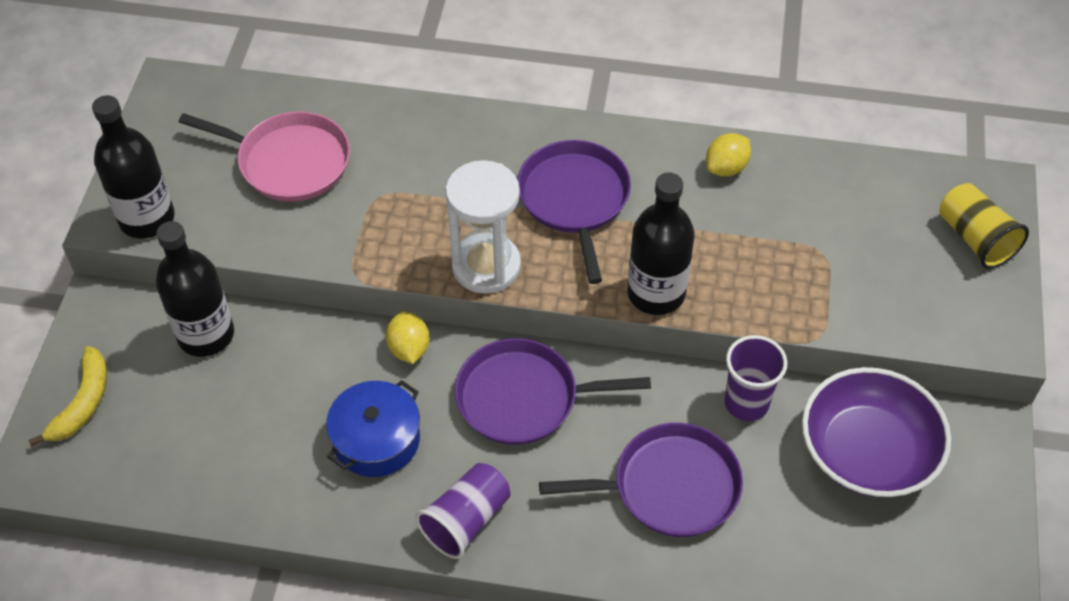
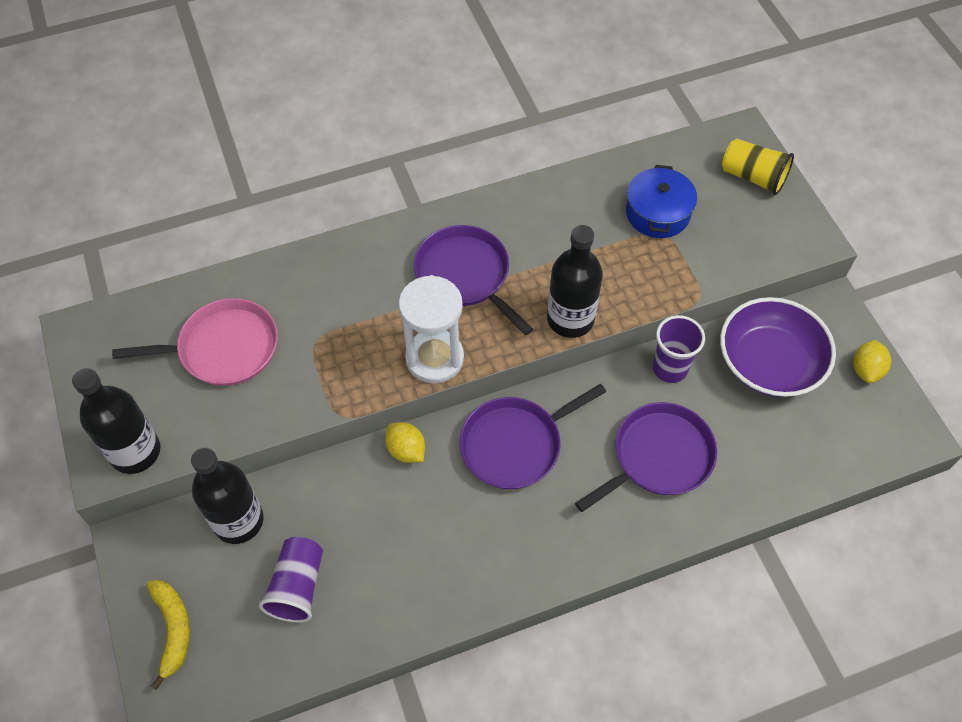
camera: 30 degrees left, 5 degrees up
blue pot [326,380,420,477] -> blue pot moved to [626,165,697,238]
purple cup [416,463,511,559] -> purple cup moved to [259,537,323,622]
yellow lemon [706,133,751,177] -> yellow lemon moved to [853,340,891,383]

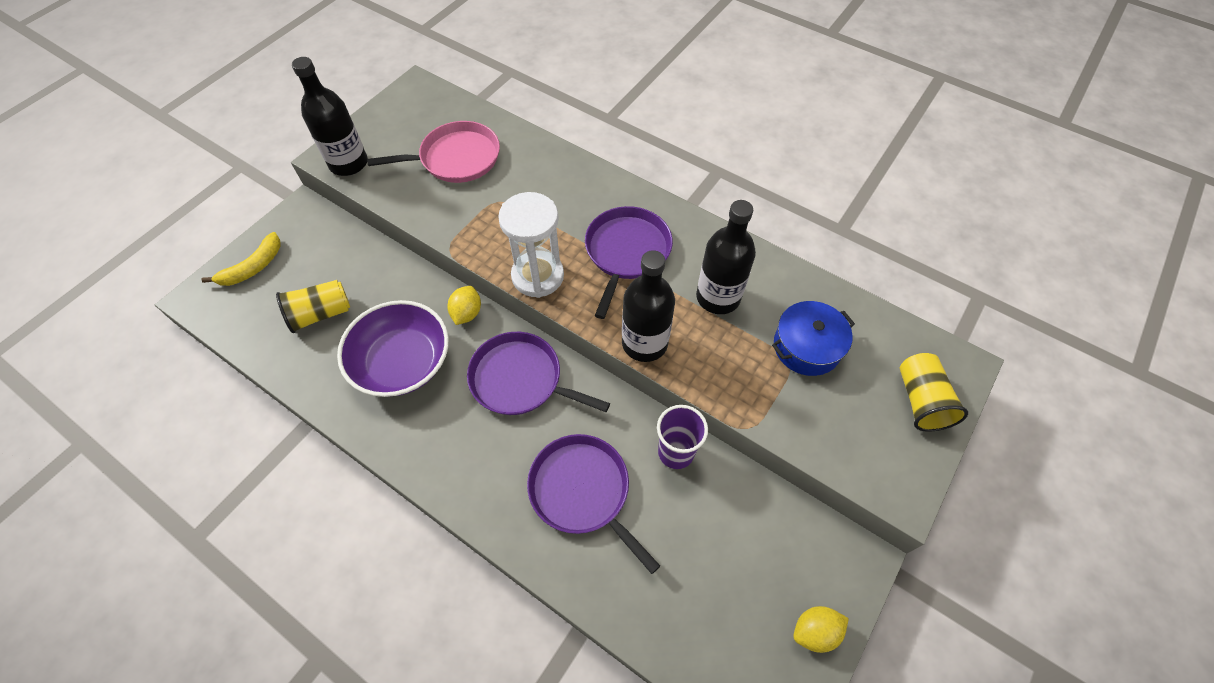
camera: 55 degrees right, 0 degrees up
pink pan [112,298,278,386] -> pink pan turned 60 degrees counterclockwise [367,121,500,183]
black bottle [191,447,264,544] -> black bottle moved to [696,200,756,314]
purple cup [259,537,323,622] -> yellow cup [276,280,350,333]
purple pan [575,402,717,512] -> purple pan turned 150 degrees counterclockwise [527,434,660,574]
purple bowl [720,297,836,397] -> purple bowl moved to [337,300,449,397]

